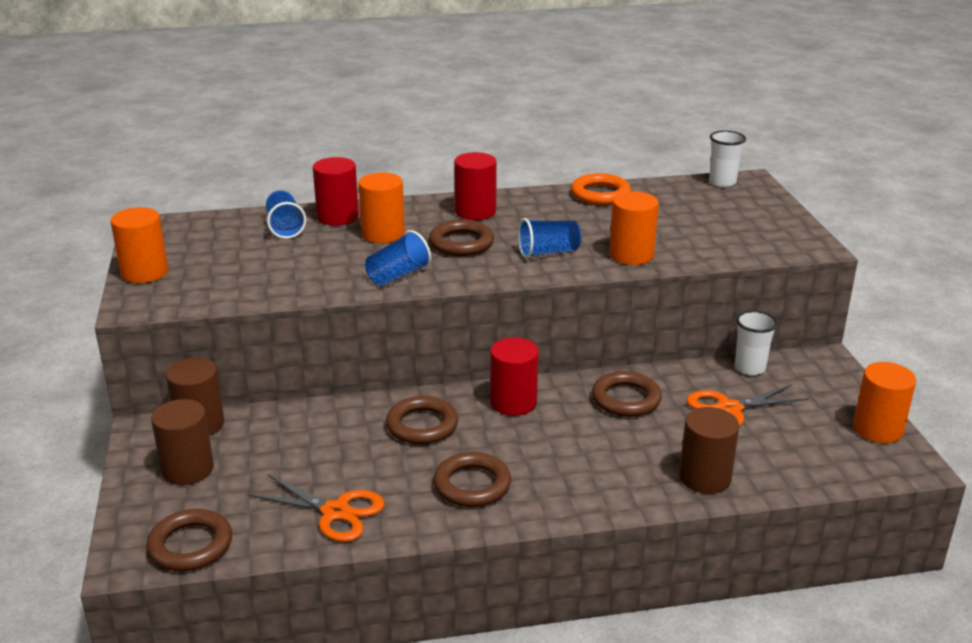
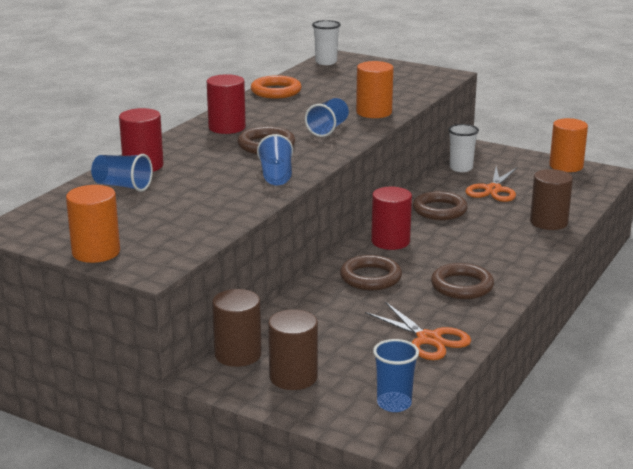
camera: 50 degrees left, 5 degrees down
brown ring [146,509,232,571] -> blue cup [373,339,419,412]
orange scissors [248,474,385,542] -> orange scissors turned 75 degrees clockwise [365,302,471,360]
orange cylinder [358,173,405,243] -> none

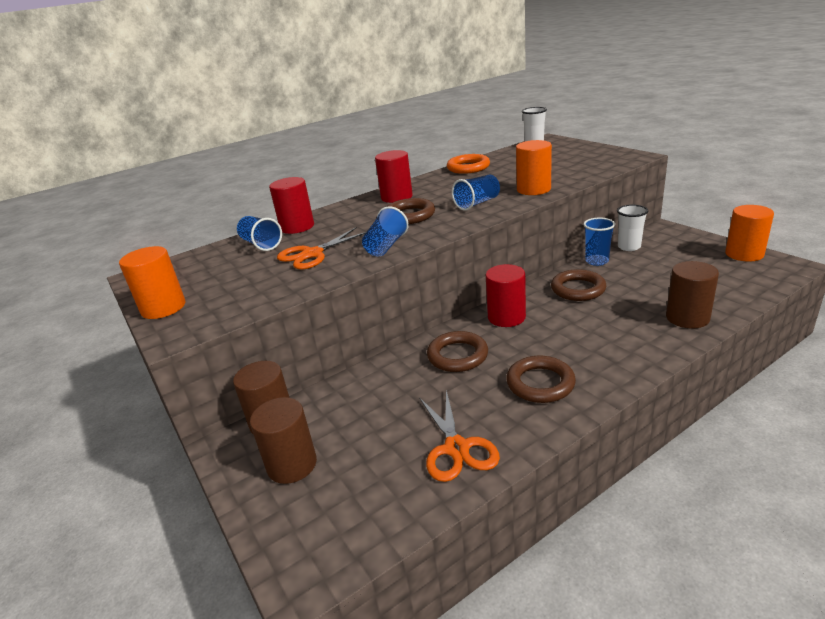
camera: 30 degrees right, 5 degrees up
blue cup [373,339,419,412] -> blue cup moved to [583,218,615,266]
orange scissors [465,166,517,202] -> orange scissors moved to [277,227,366,270]

